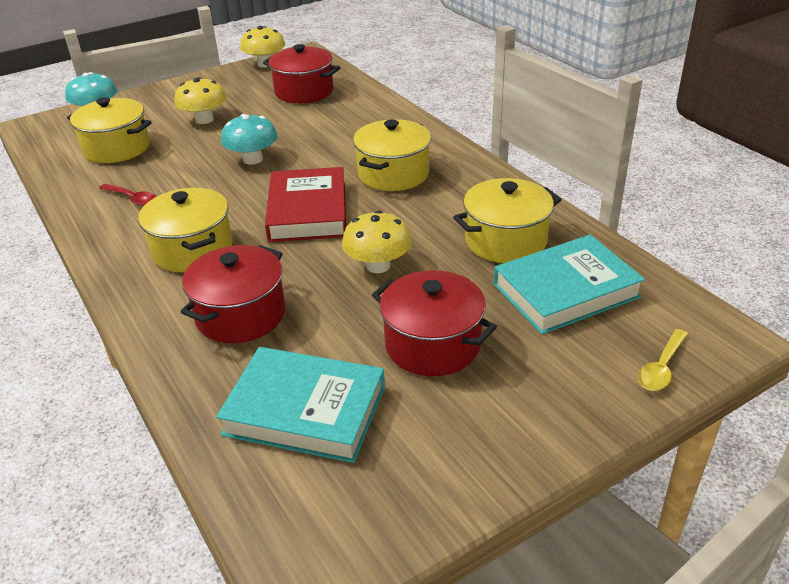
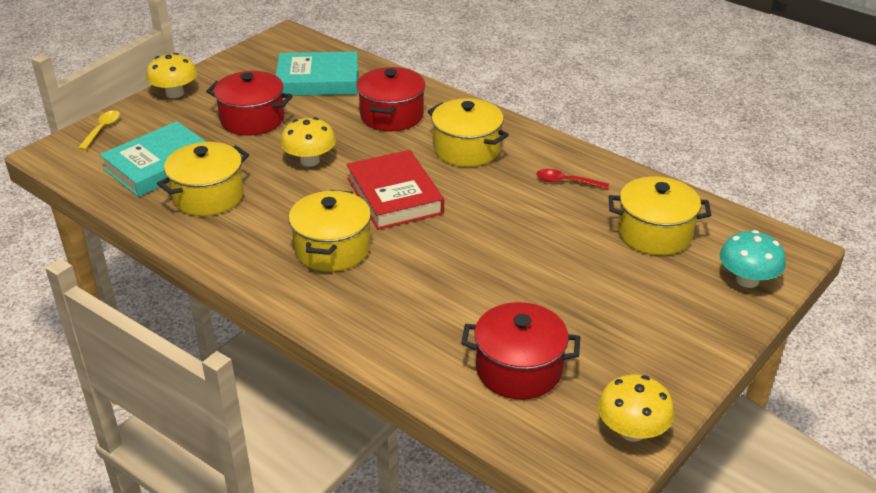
camera: 160 degrees right, 0 degrees up
yellow mushroom [174,77,226,124] -> yellow mushroom moved to [146,53,197,98]
turquoise mushroom [221,114,278,164] -> none

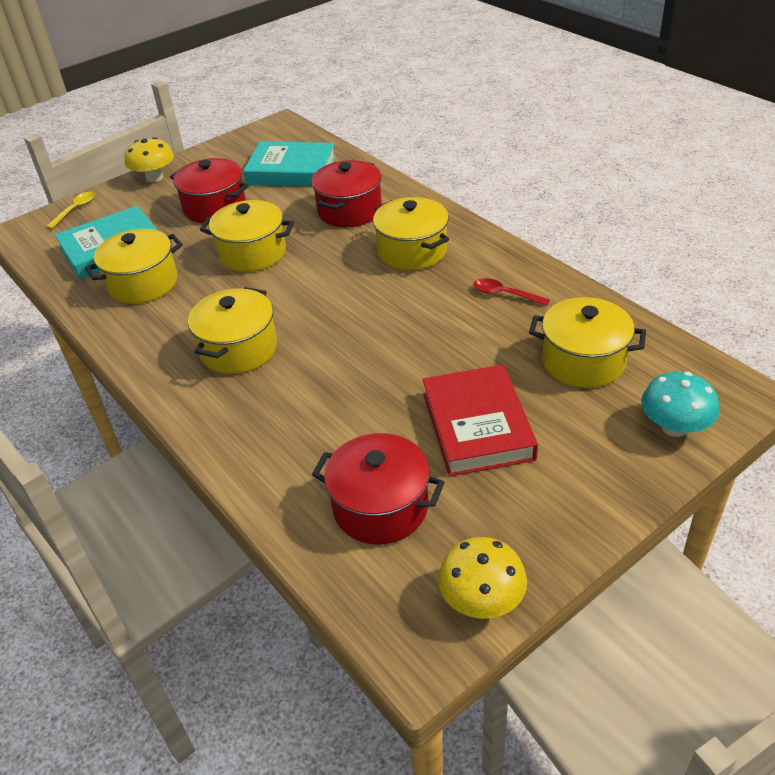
camera: 15 degrees right, 5 degrees up
yellow mushroom [280,117,336,167] -> yellow pot [200,200,294,272]
red book [346,150,444,230] -> red book moved to [422,365,538,477]

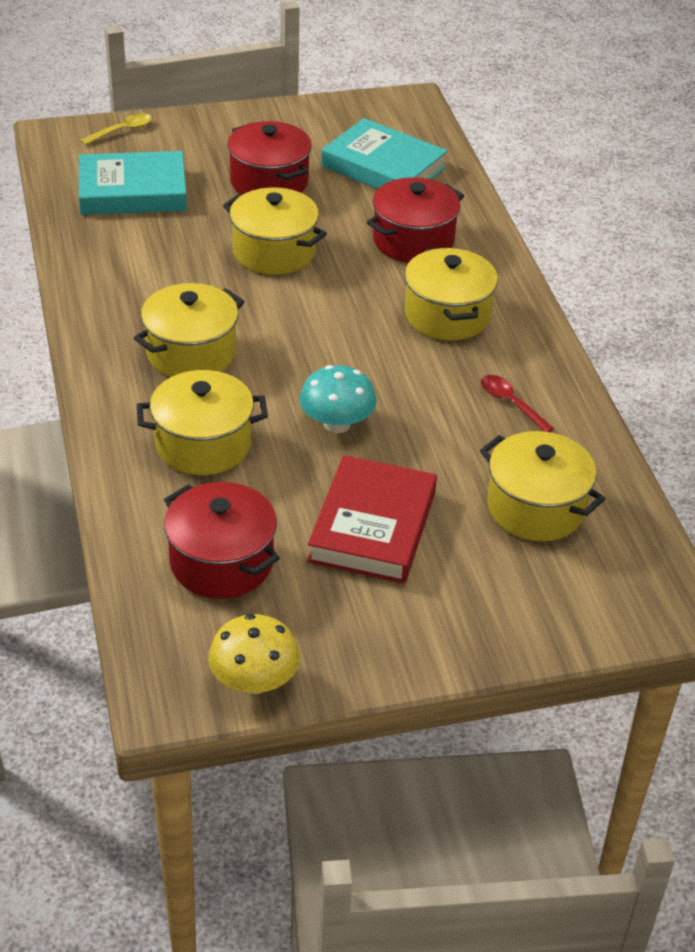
camera: 20 degrees right, 0 degrees up
yellow pot [85,229,183,304] -> yellow pot moved to [137,370,268,475]
yellow mushroom [125,137,174,182] -> none
turquoise mushroom [641,372,719,437] -> turquoise mushroom moved to [300,365,377,433]

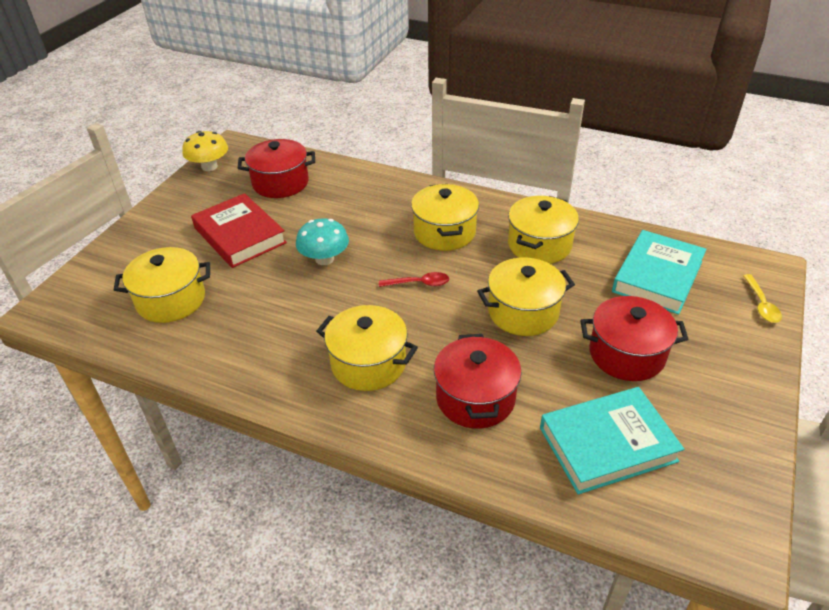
camera: 130 degrees right, 0 degrees up
yellow pot [137,370,268,475] -> yellow pot moved to [508,196,579,264]
red spoon [481,375,554,432] -> red spoon moved to [379,272,449,287]

